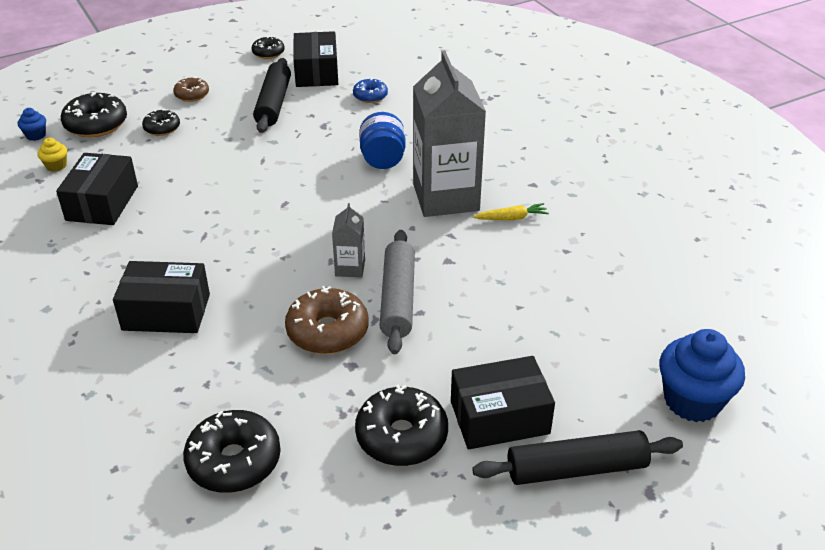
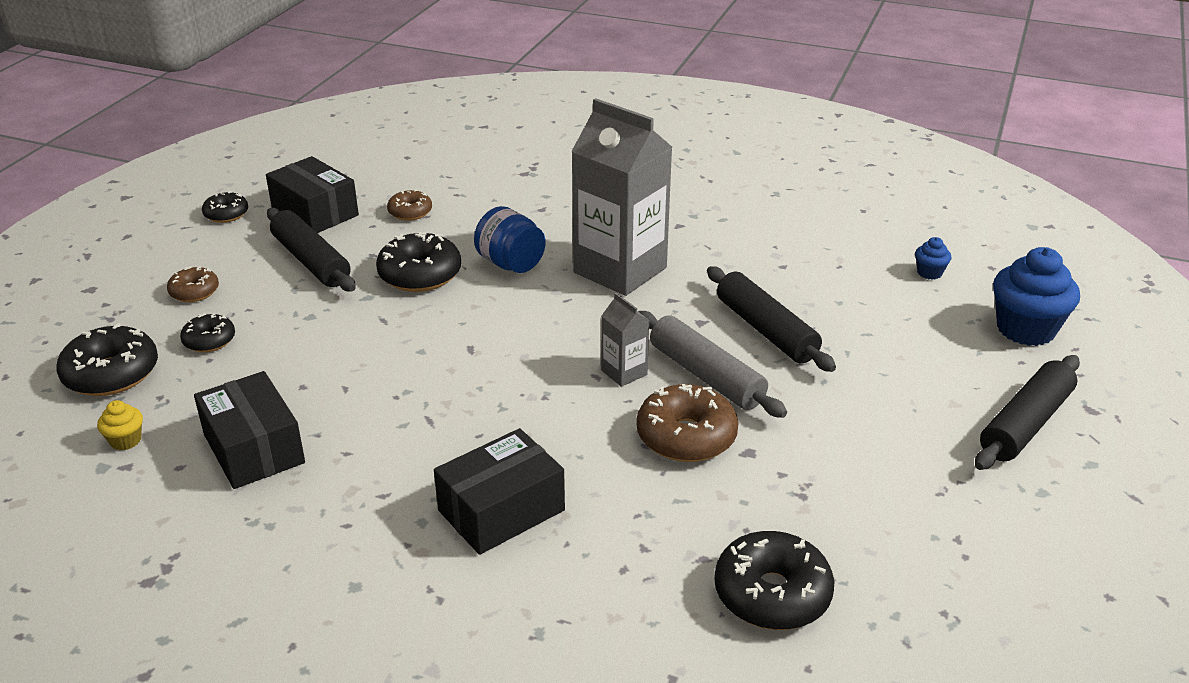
camera: 40 degrees left, 5 degrees down
blue cupcake [18,108,46,141] -> blue cupcake moved to [915,237,951,280]
blue donut [353,78,388,103] -> brown donut [387,189,432,221]
black donut [355,385,448,466] -> black donut moved to [376,232,461,292]
black box [451,356,555,449] -> none
yellow carrot [473,203,549,220] -> none
none -> black rolling pin [707,266,836,372]

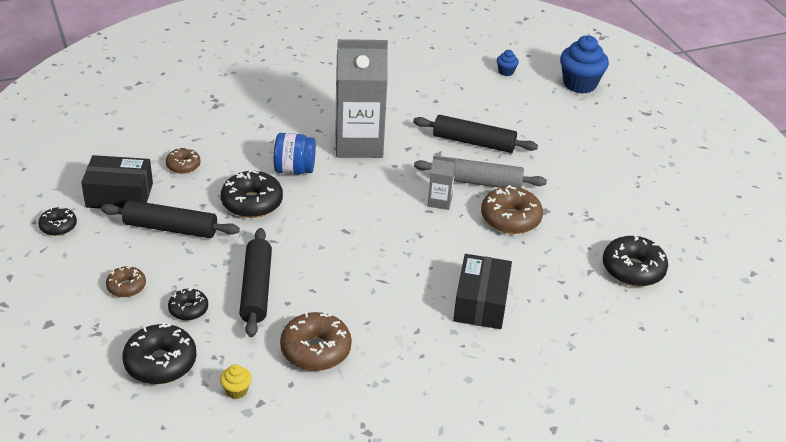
camera: 45 degrees left, 5 degrees up
black box [194,371,305,489] -> brown donut [280,311,352,371]
black rolling pin [975,355,1080,470] -> black rolling pin moved to [239,228,272,337]

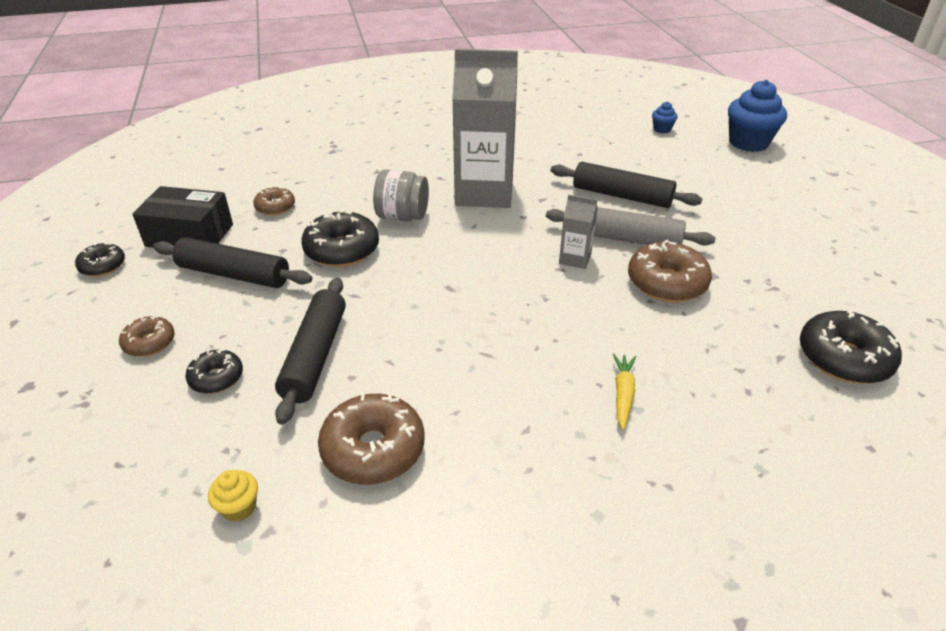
camera: 10 degrees right, 0 degrees up
black donut [122,322,197,384] -> none
blue jar [274,133,316,175] -> grey jar [373,169,429,221]
black box [453,254,512,329] -> yellow carrot [613,353,636,430]

